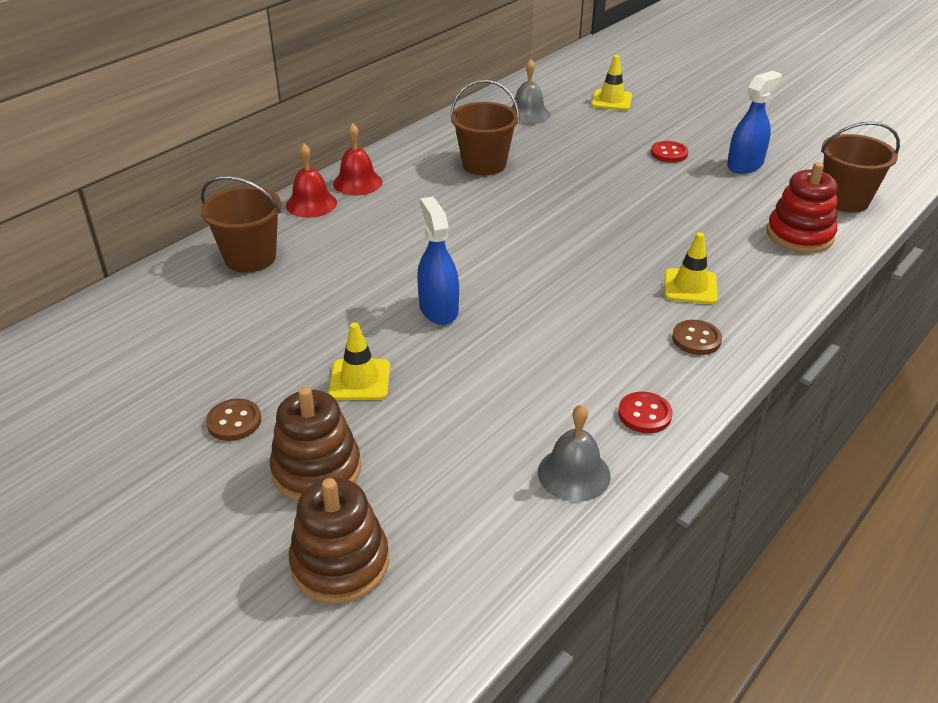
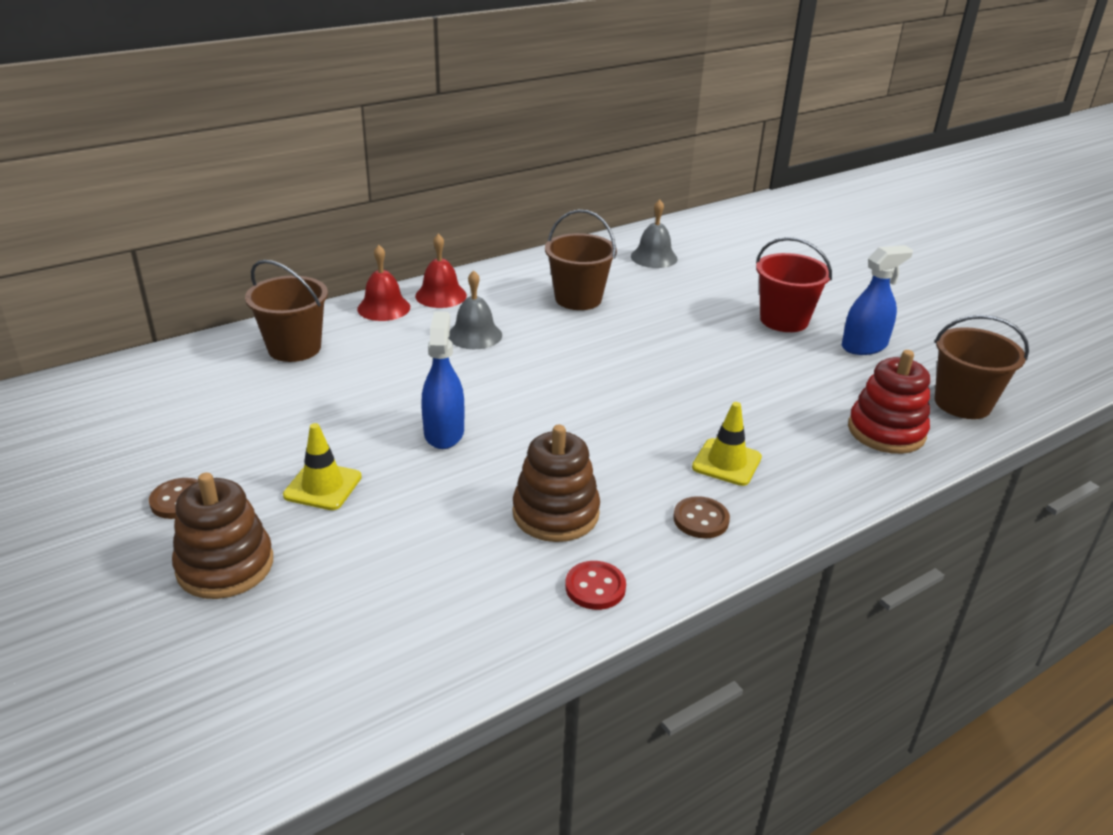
camera: 15 degrees right, 5 degrees down
brown stacking toy [289,478,389,604] -> brown stacking toy moved to [513,425,600,542]
grey bell [538,404,611,502] -> grey bell moved to [449,270,502,349]
yellow traffic cone [592,55,632,110] -> none
red button [651,141,688,163] -> red bucket [756,237,832,332]

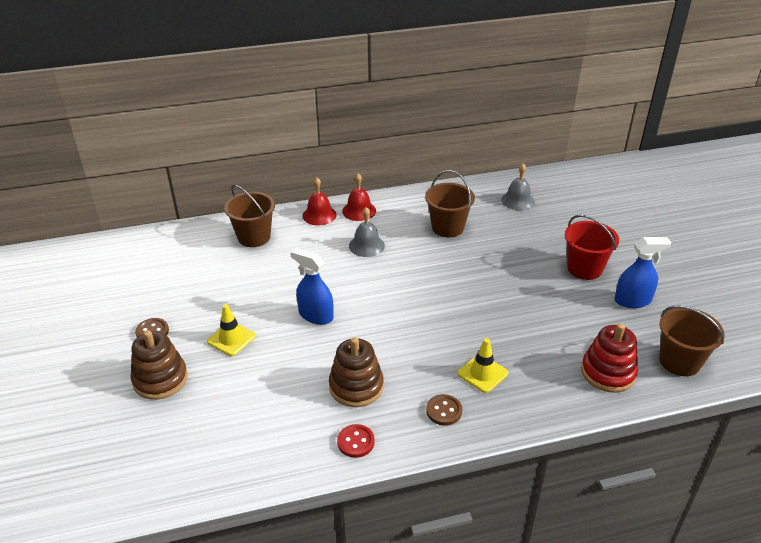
camera: 20 degrees right, 5 degrees up
blue spray bottle [421,311,464,449] -> blue spray bottle turned 75 degrees counterclockwise [291,248,334,325]

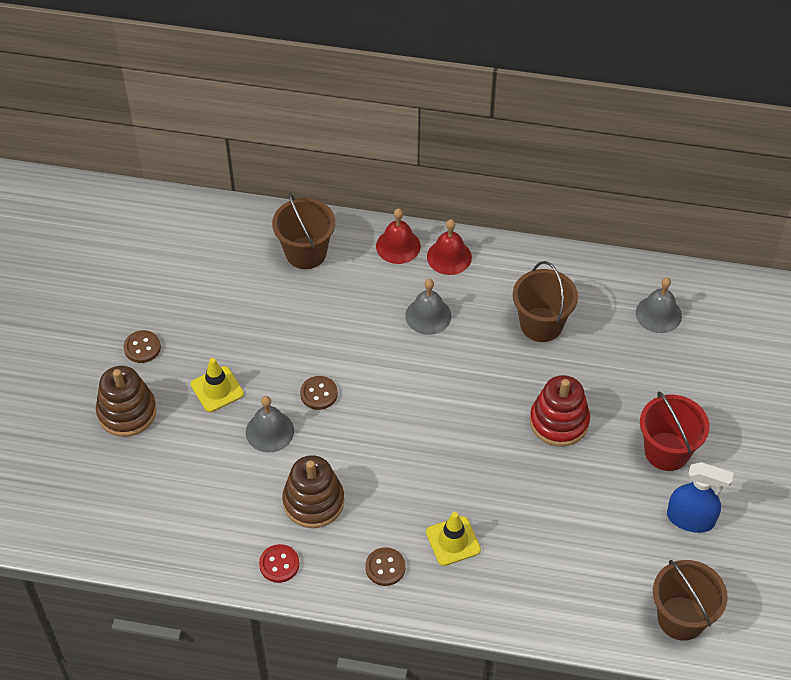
camera: 25 degrees right, 15 degrees up
blue spray bottle [291,248,334,325] -> brown button [300,376,338,410]
red stacking toy [581,323,638,393] -> red stacking toy moved to [530,375,590,446]
none -> grey bell [246,396,294,453]

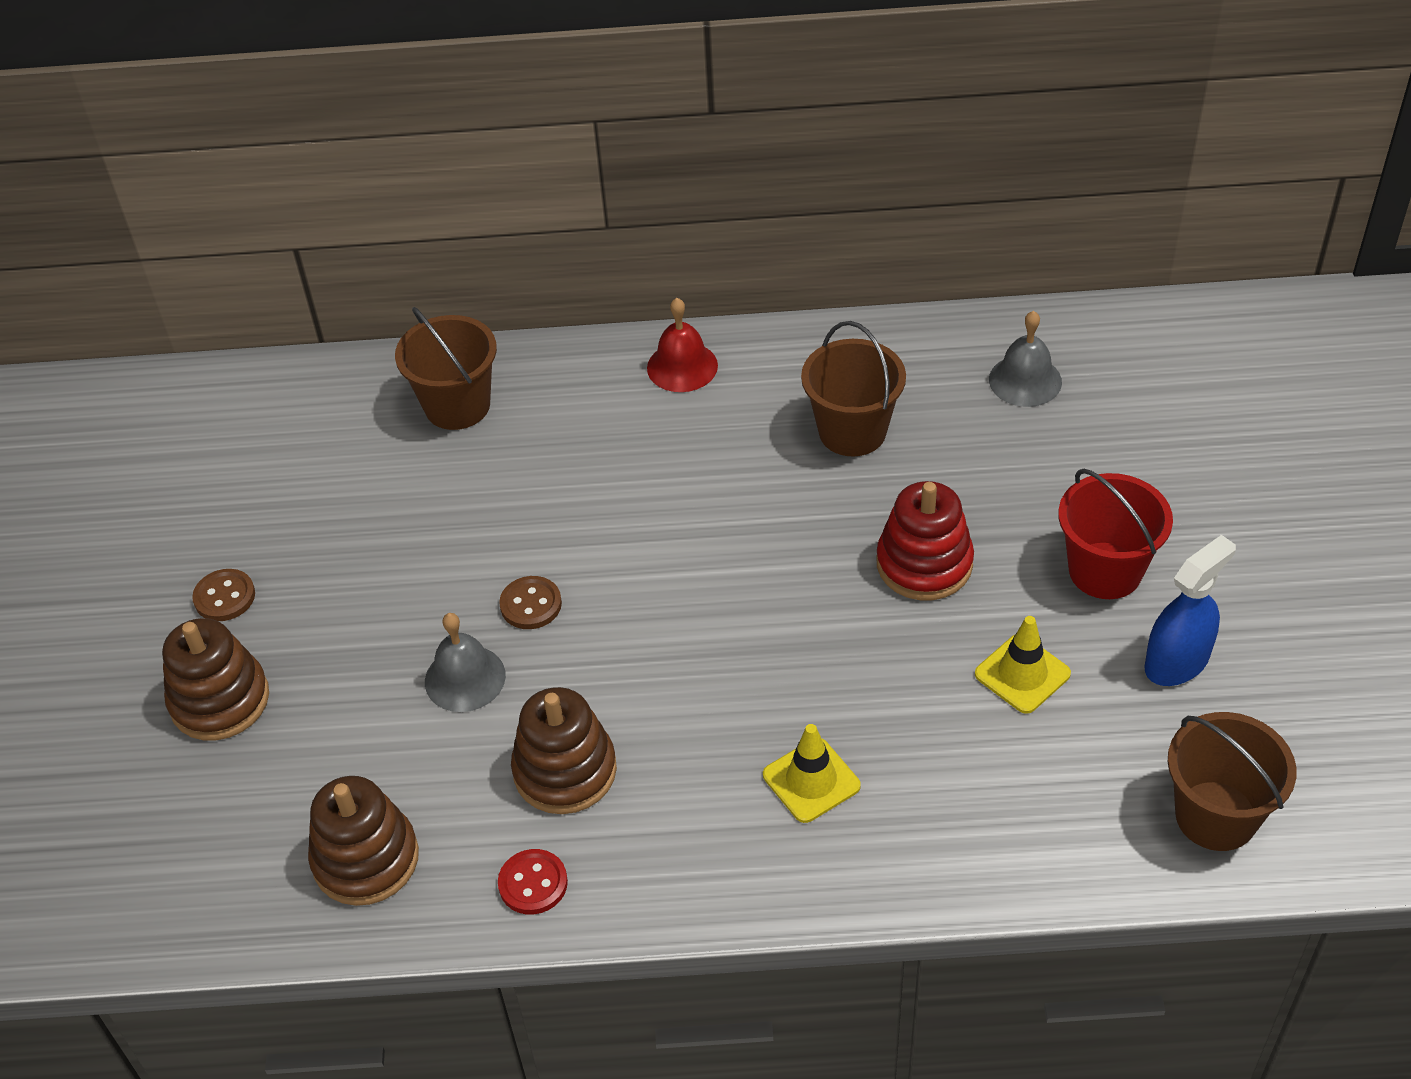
camera: 10 degrees left, 5 degrees down
yellow traffic cone [191,358,244,412] -> yellow traffic cone moved to [975,616,1071,714]
brown button [365,547,406,586] -> none
red bell [376,208,421,264] -> none
grey bell [405,279,451,335] -> none
blue spray bottle [667,462,734,533] -> blue spray bottle turned 45 degrees counterclockwise [1144,535,1236,686]
none -> brown stacking toy [308,776,419,906]

